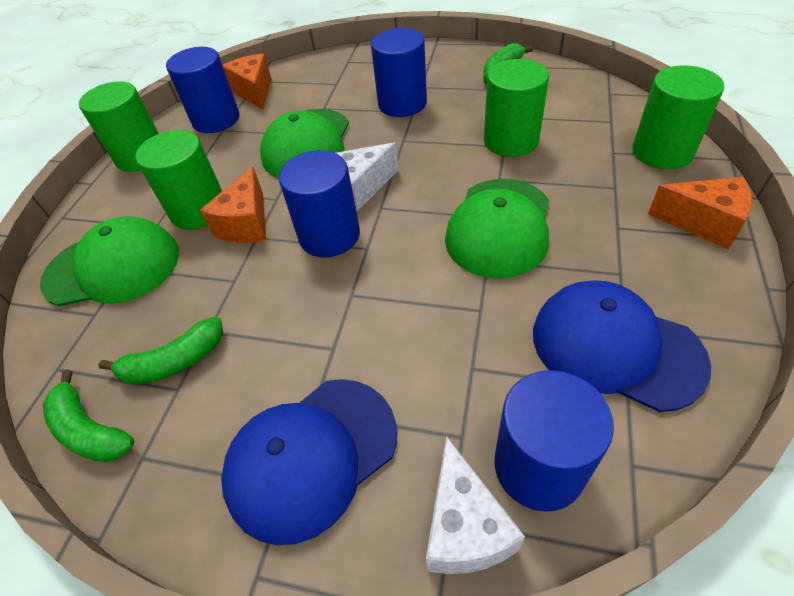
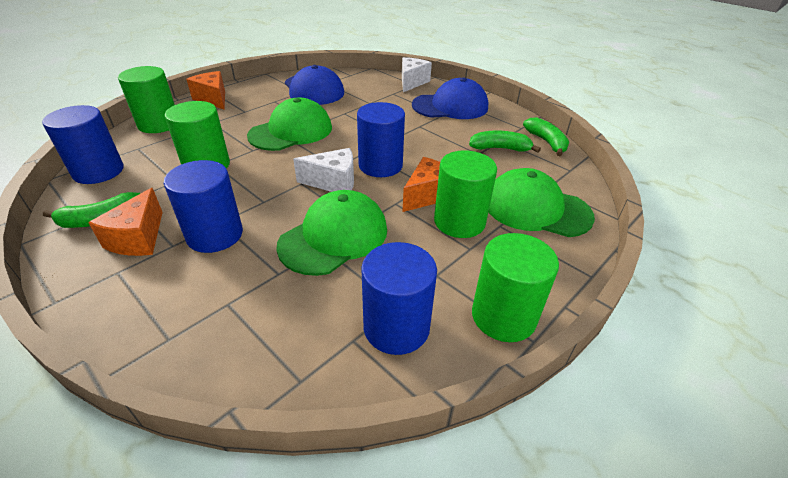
camera: 155 degrees left, 10 degrees down
orange cheese [223,54,272,109] -> orange cheese moved to [88,188,163,256]
blue cylinder [494,370,614,512] -> blue cylinder moved to [42,105,124,184]

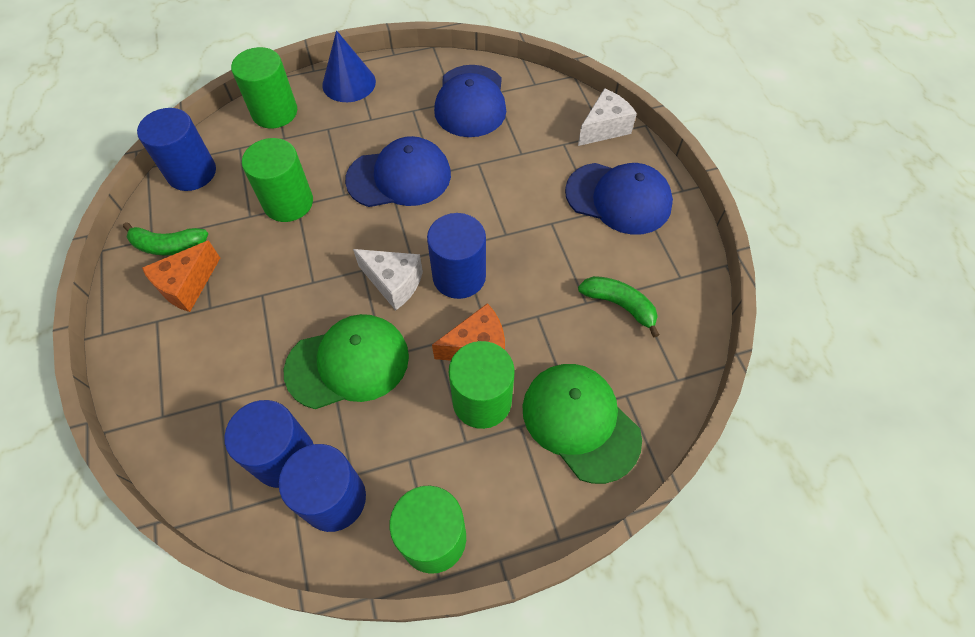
camera: 30 degrees right, 20 degrees up
blue cylinder [164,160,243,253] -> blue cylinder moved to [224,400,313,488]
orange cheese [186,71,225,110] -> blue cone [322,30,376,102]
green cap [247,98,332,151] -> blue cap [345,136,451,207]
green banana [523,117,569,156] -> none

